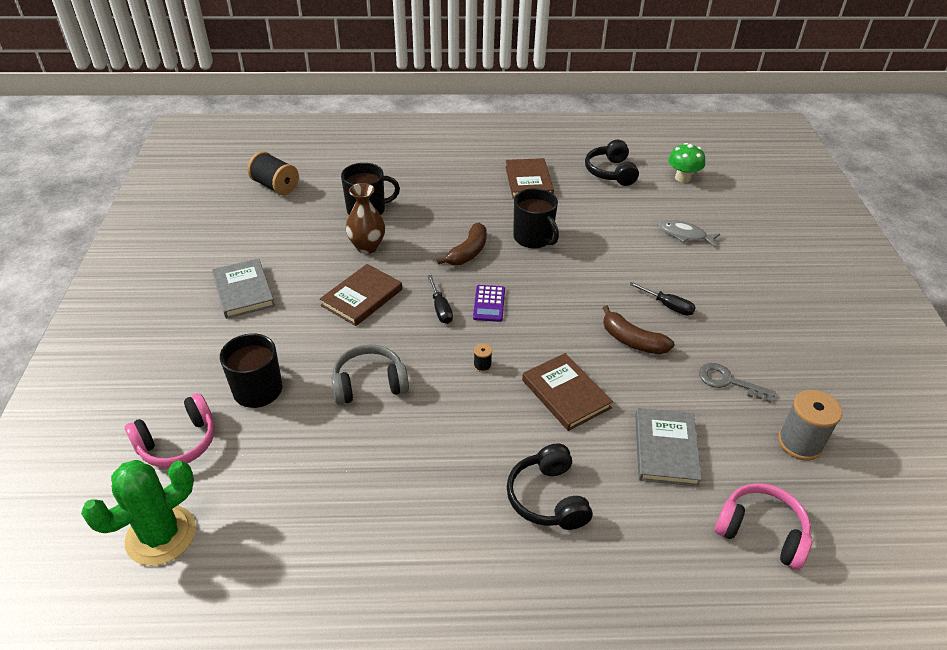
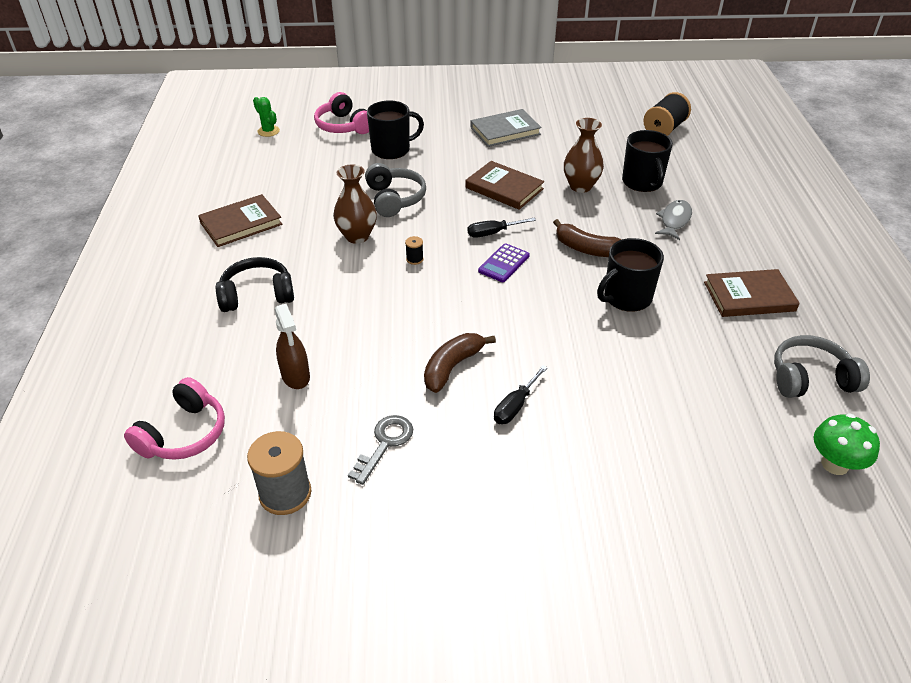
camera: 90 degrees right, 0 degrees up
green cactus [81,460,196,566] -> green cactus [253,97,280,137], size x0.50
purple calculator [473,285,505,322] -> purple calculator turned 60 degrees counterclockwise [478,243,530,282]
brown book [522,353,613,431] -> brown book moved to [198,194,283,247]
black headphones [585,140,639,186] -> grey headphones [774,335,870,398]
grey book [635,408,702,487] -> brown spray bottle [274,304,310,389]
grey fish [660,220,720,247] -> grey fish moved to [655,200,692,240]
none -> brown vase [333,165,377,244]

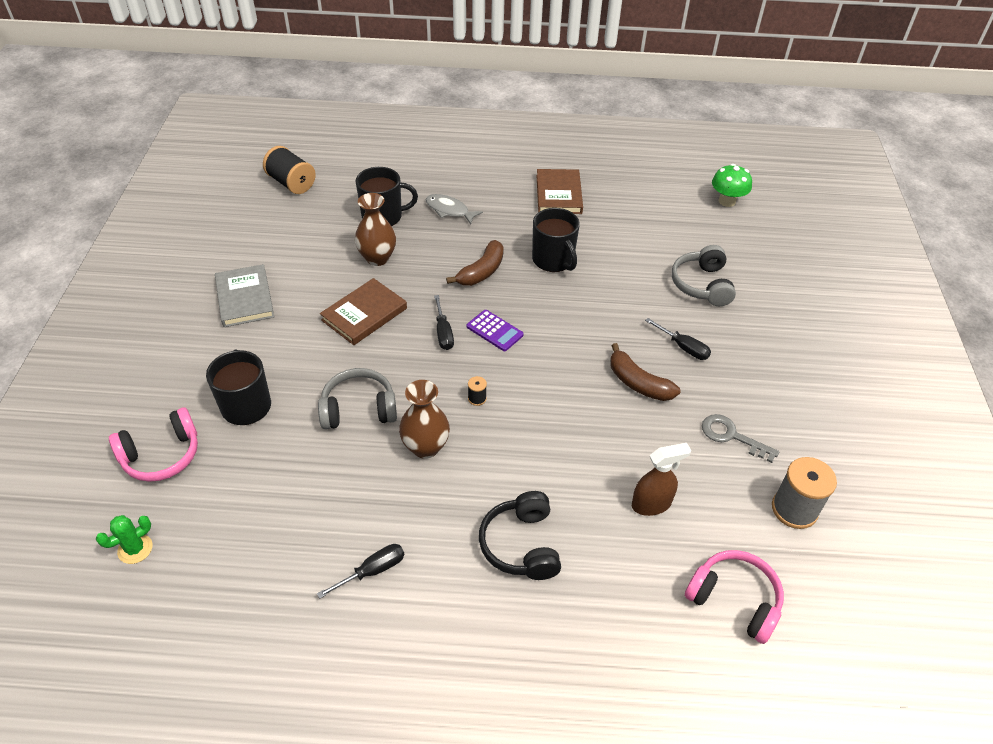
camera: 85 degrees left, 5 degrees up
brown book [198,194,283,247] -> black screwdriver [317,544,404,599]
grey headphones [774,335,870,398] -> grey headphones moved to [671,245,736,306]

